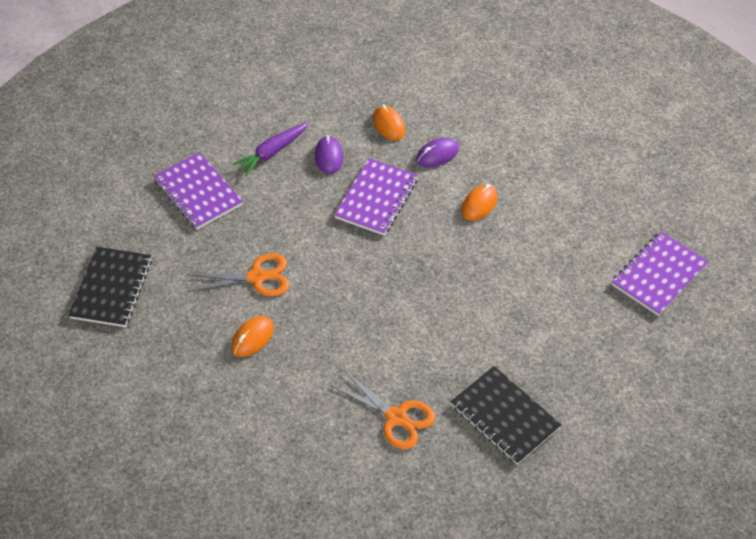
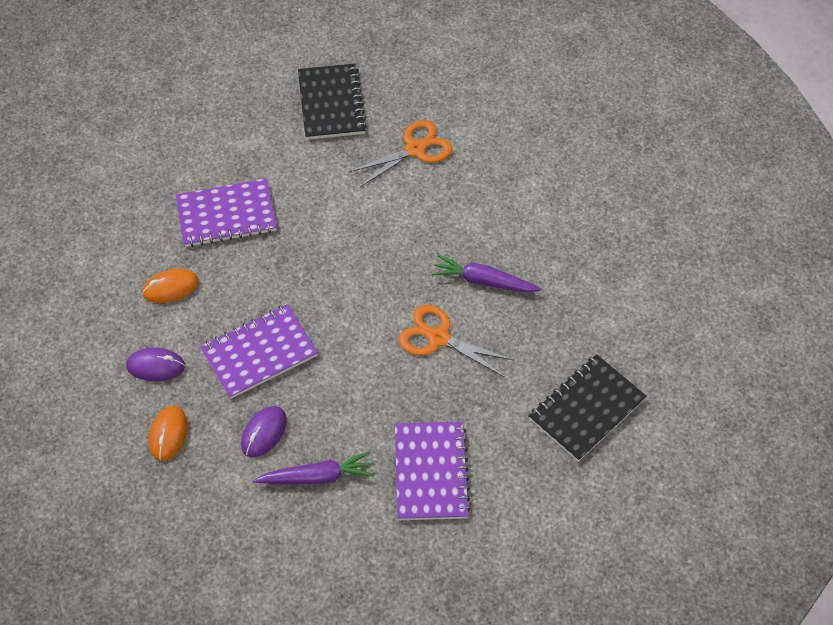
camera: 145 degrees left, 5 degrees up
orange mouse [231,316,274,357] -> purple carrot [432,255,541,293]
orange scissors [332,370,435,449] -> orange scissors turned 75 degrees clockwise [349,120,452,187]
purple notebook [612,231,709,316] -> purple notebook moved to [176,179,277,247]

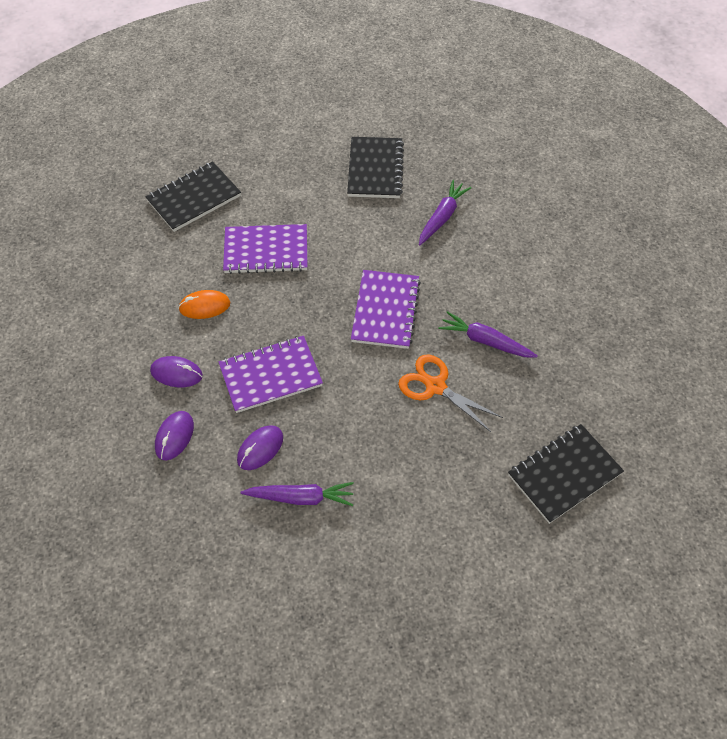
camera: 10 degrees right, 0 degrees up
orange mouse [149,405,188,461] -> purple mouse [155,411,194,461]
orange scissors [349,120,452,187] -> purple carrot [419,180,471,245]
purple notebook [395,422,471,520] -> purple notebook moved to [351,270,421,349]
none -> black notebook [145,161,241,232]

